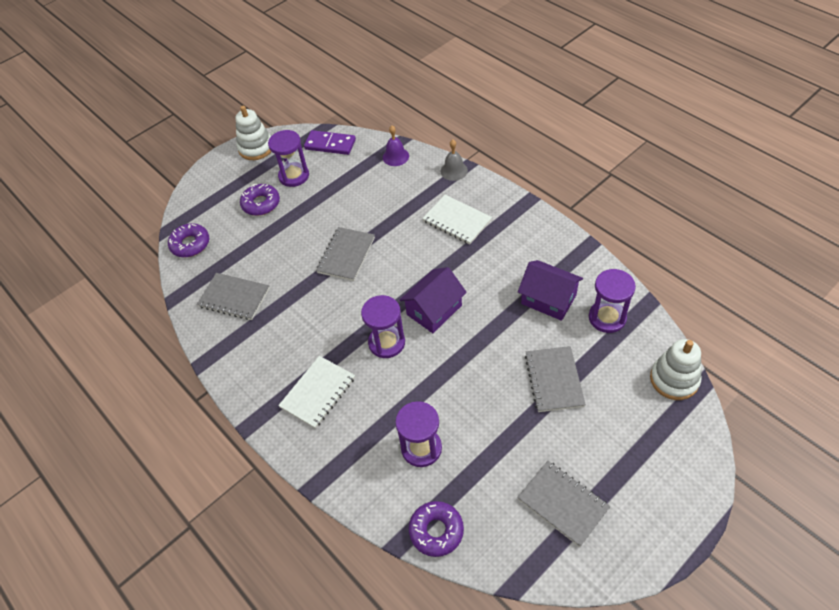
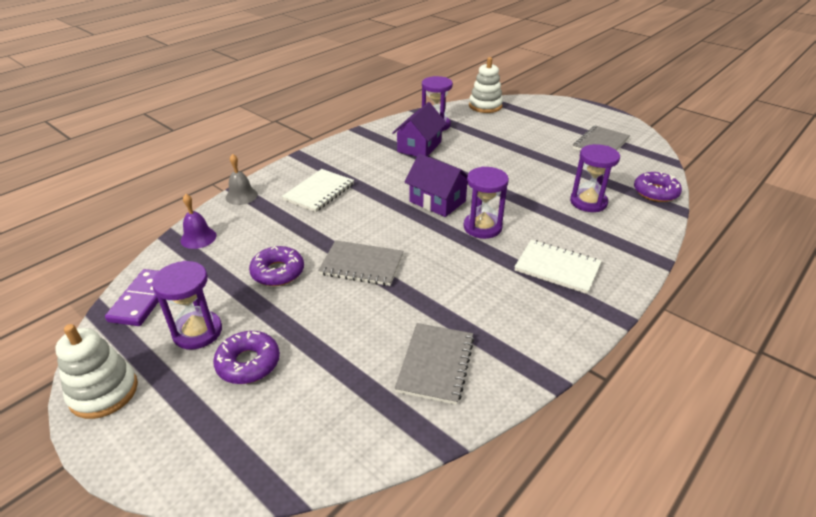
camera: 100 degrees left, 15 degrees down
purple donut [168,223,209,257] -> purple donut moved to [249,246,304,286]
grey notebook [525,346,586,412] -> none

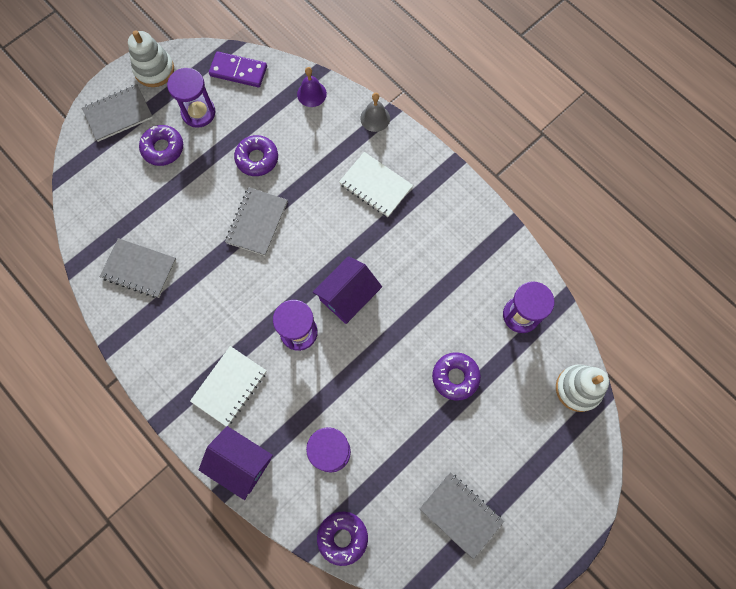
camera: 95 degrees right, 35 degrees up
purple house [392,102,447,157] -> purple house moved to [199,426,273,500]
none -> grey notebook [82,84,153,142]
none -> purple donut [432,352,481,401]

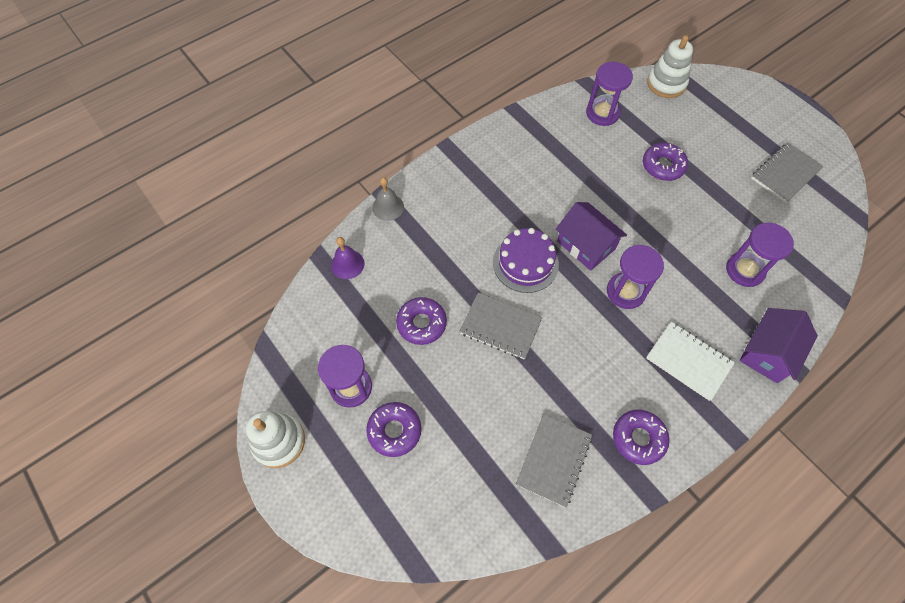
camera: 85 degrees left, 10 degrees down
grey notebook [82,84,153,142] -> none
purple domino [209,51,267,87] -> none
purple donut [317,512,368,566] -> purple donut moved to [613,409,670,465]
white notebook [339,152,413,217] -> none
none -> purple cake [493,228,559,293]

